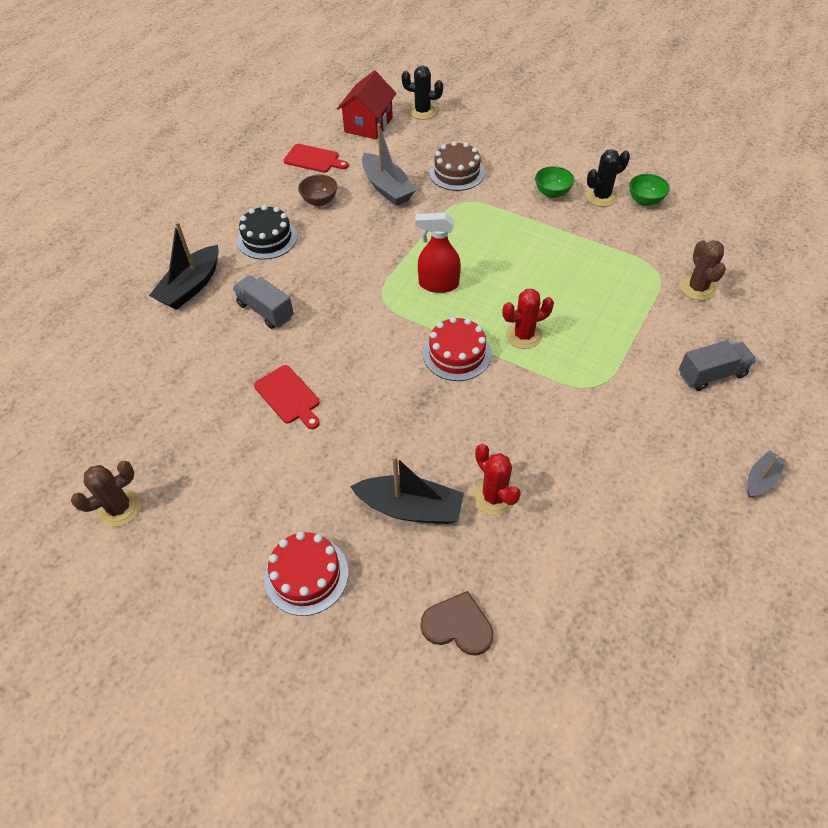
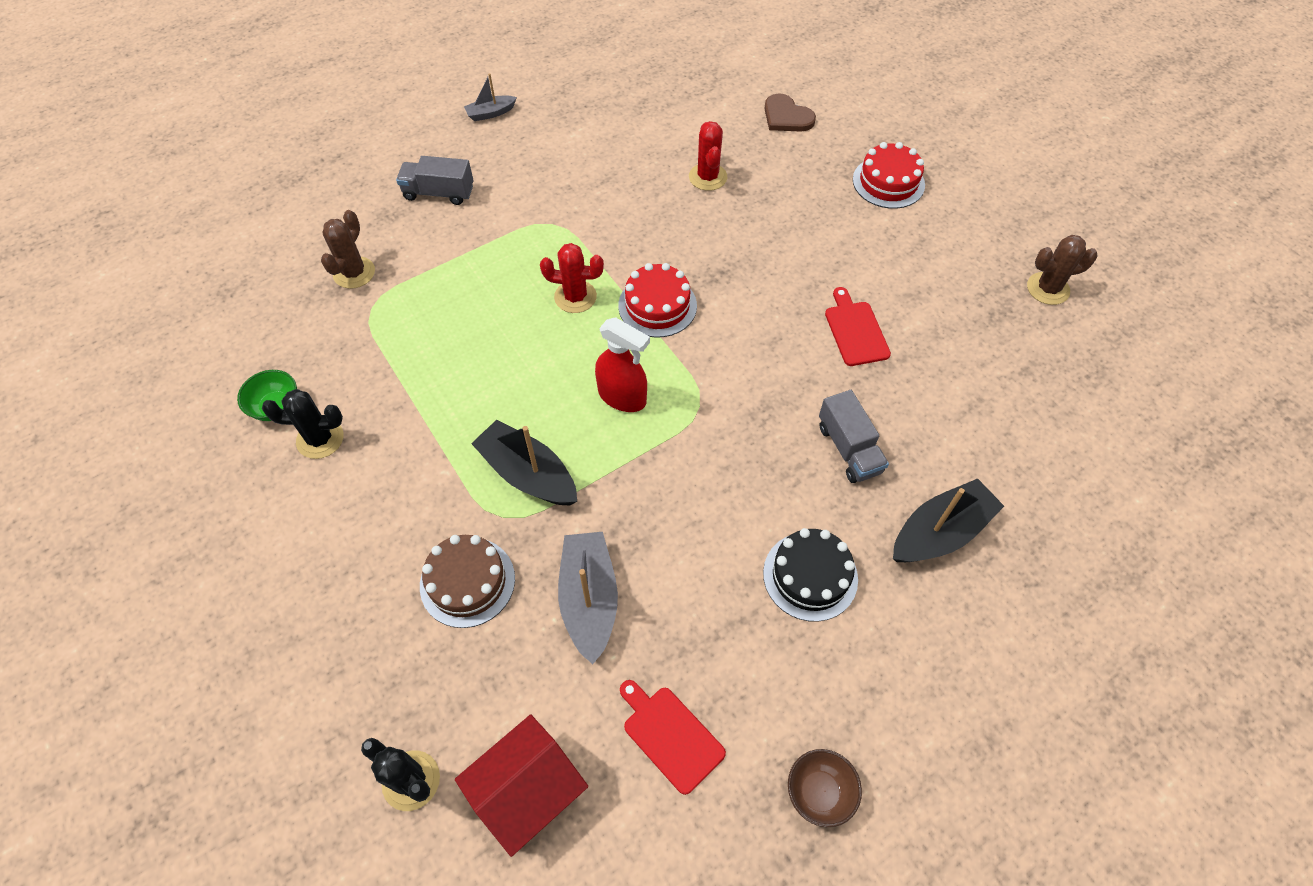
camera: 155 degrees left, 5 degrees up
brown bowl [298,174,337,206] -> brown bowl moved to [788,749,862,827]
black boat [350,455,464,524] -> black boat moved to [471,420,577,505]
green bowl [535,166,574,198] -> none

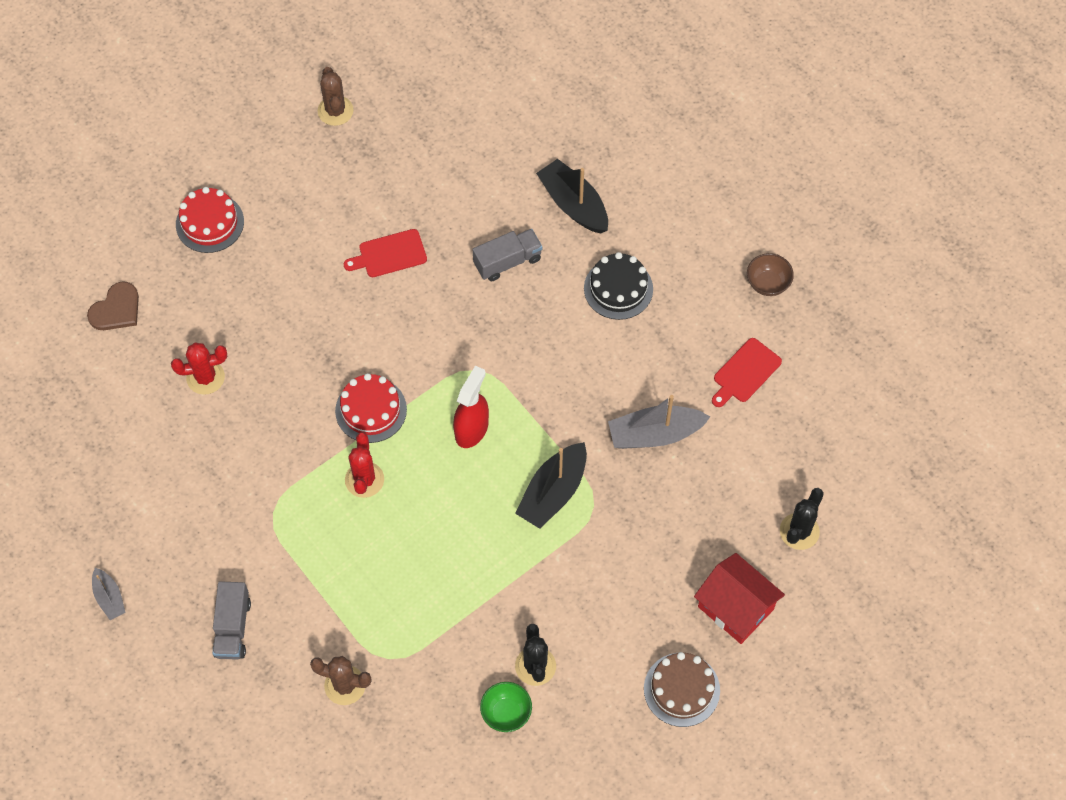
camera: 95 degrees left, 5 degrees up
brown cake [420,535,515,628] -> brown cake moved to [644,652,720,727]
red house [455,714,588,857] -> red house moved to [694,553,785,644]

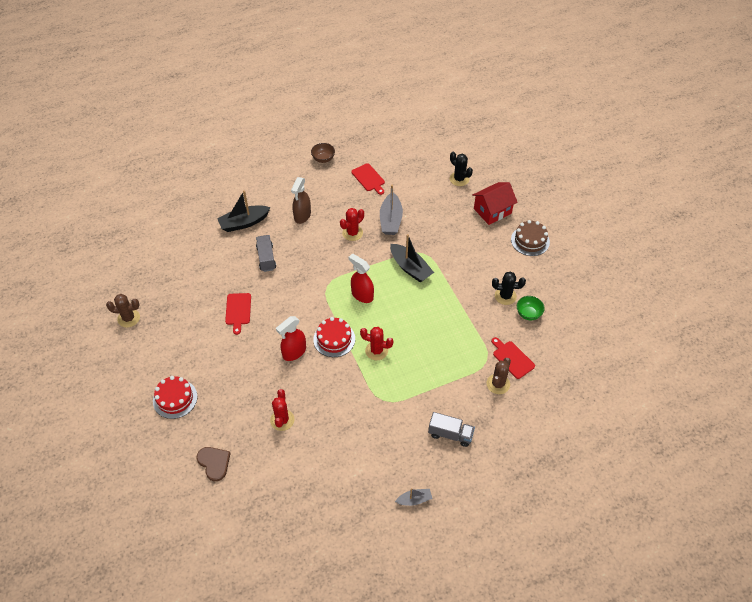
camera: 75 degrees left, 10 degrees down
black cake [584,252,653,320] -> brown spray bottle [291,177,311,224]
none -> red spray bottle [276,316,306,361]
none -> red cactus [340,208,364,241]
none -> red cutting board [491,337,535,379]

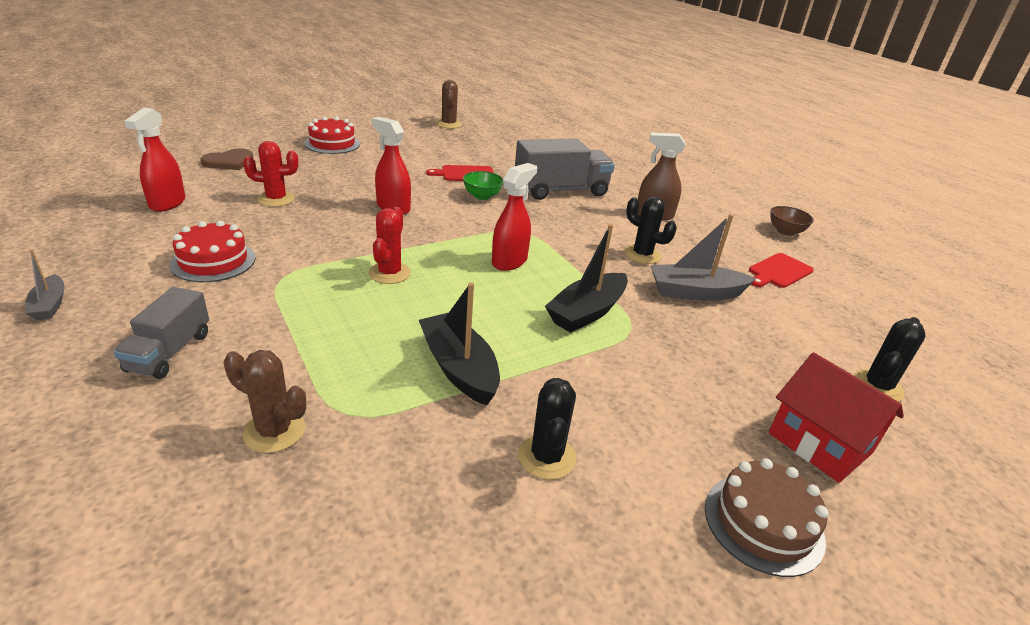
camera: 80 degrees right, 20 degrees down
black boat [217,190,271,232] -> black boat moved to [419,282,500,406]
grey truck [256,235,276,272] -> grey truck [515,138,615,200], size x1.67
red cake [313,317,355,357] -> red cake moved to [169,220,255,282]
red cactus [340,208,364,241] -> black cactus [624,196,677,264]
red cutting board [491,337,535,379] -> none
green bowl [517,296,545,320] -> green bowl moved to [463,171,503,200]
none -> red spray bottle [124,108,185,212]

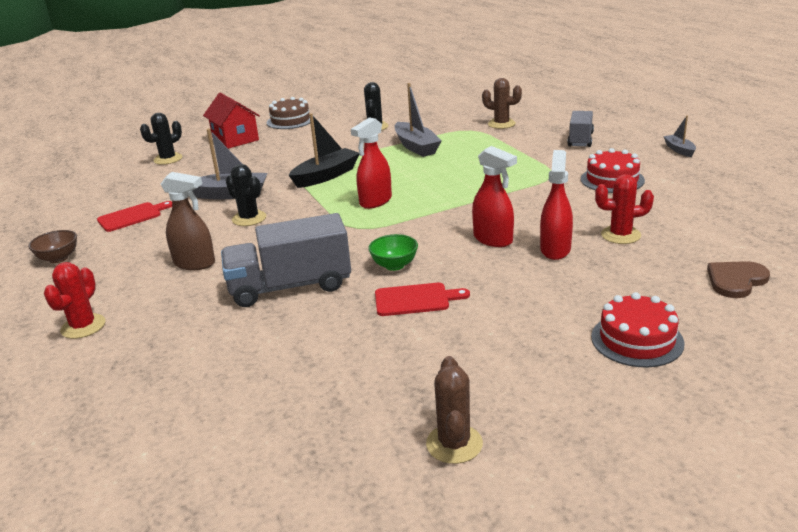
camera: 170 degrees left, 5 degrees down
red spray bottle [124,108,185,212] -> red spray bottle moved to [540,150,573,260]
red cactus [368,207,411,284] -> red cactus moved to [44,262,105,339]
black boat [419,282,500,406] -> grey boat [395,83,442,157]

